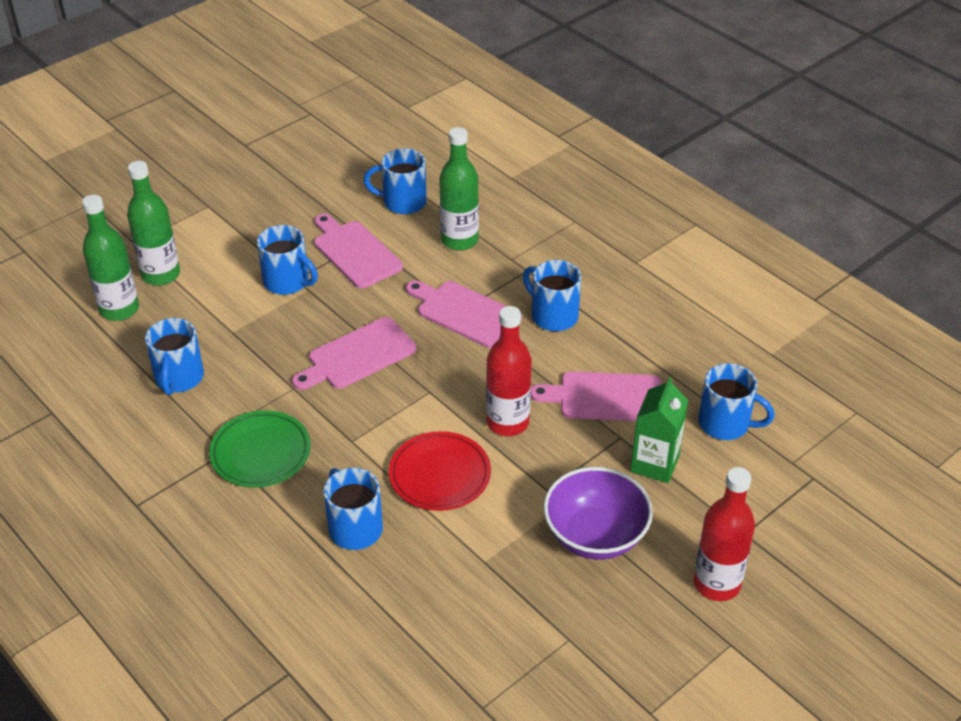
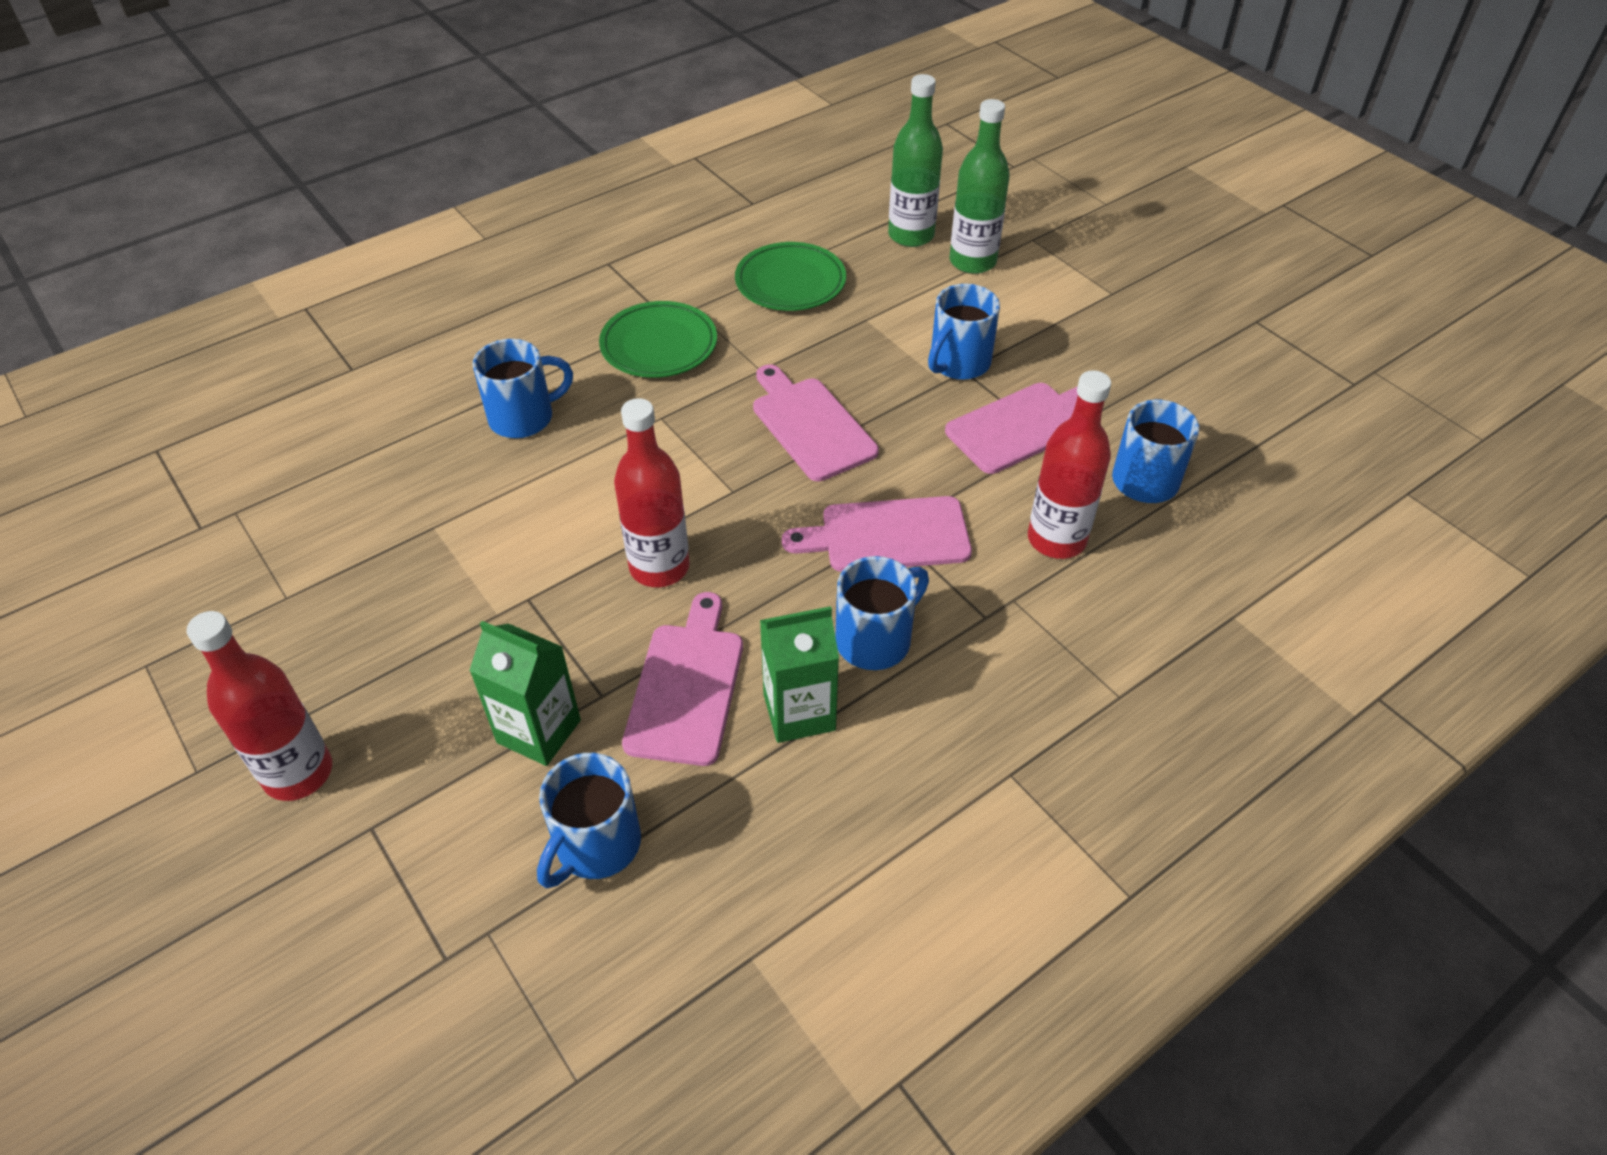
camera: 95 degrees right, 5 degrees up
blue mug [145,318,204,395] -> green plate [735,242,846,311]
red plate [389,431,491,511] -> none
pink cutting board [406,281,522,348] -> pink cutting board turned 135 degrees counterclockwise [782,496,972,572]
green bottle [439,127,479,251] -> red bottle [1028,370,1111,559]
purple bowl [543,467,653,560] -> none
none -> green carton [760,606,839,743]

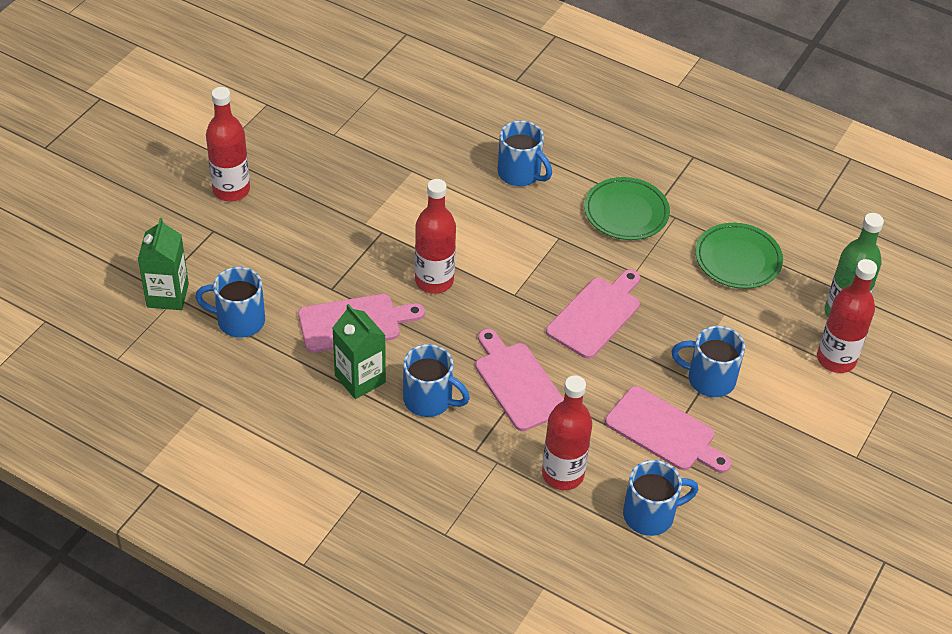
camera: 65 degrees right, 0 degrees up
green carton [469,621,581,766] -> green carton moved to [138,218,189,310]
green bottle [950,99,1010,274] -> red bottle [817,259,877,373]

